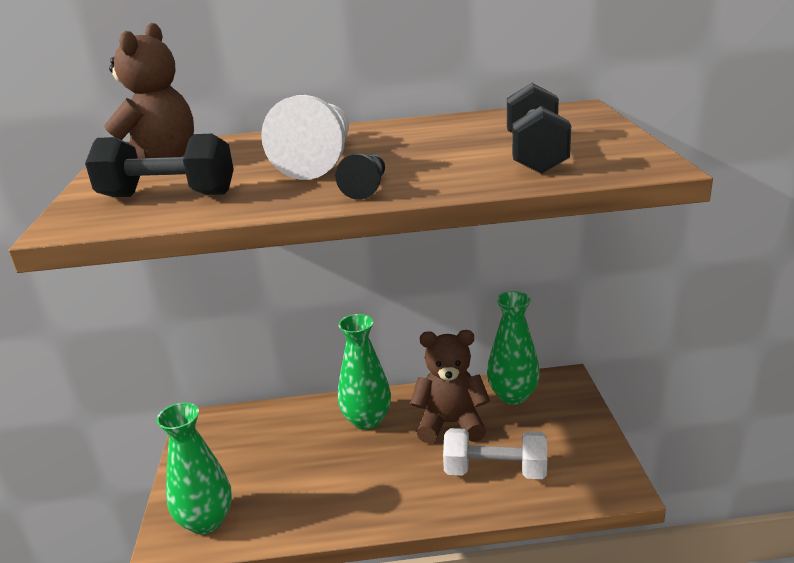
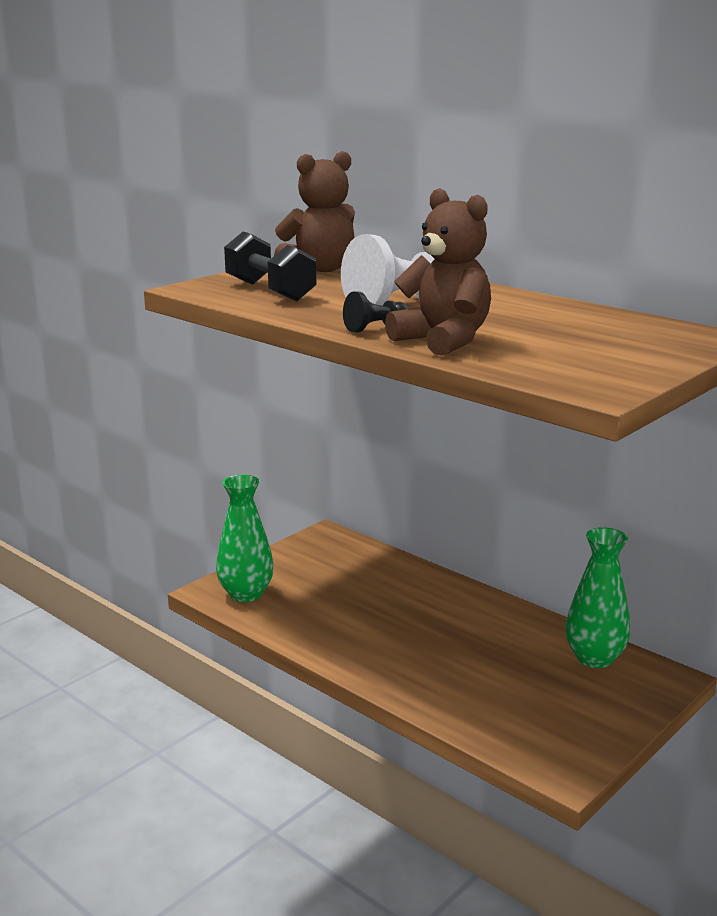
camera: 45 degrees right, 5 degrees down
green vase [338,314,391,430] -> none
brown teddy bear [410,330,490,443] -> brown teddy bear moved to [385,188,491,356]
white dumbbell [443,428,547,479] -> none
black dumbbell [507,83,571,174] -> none

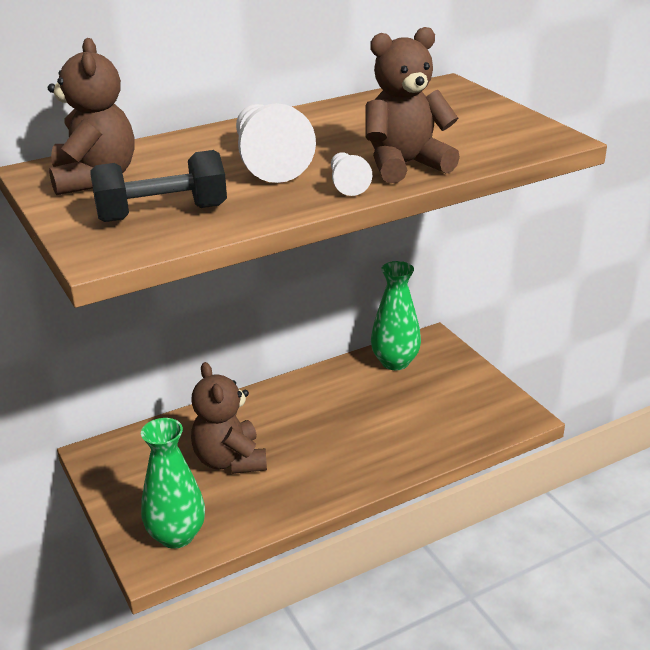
camera: 70 degrees left, 10 degrees up
black pawn [343,291,409,332] -> white pawn [331,152,372,196]
none -> brown teddy bear [191,362,267,474]

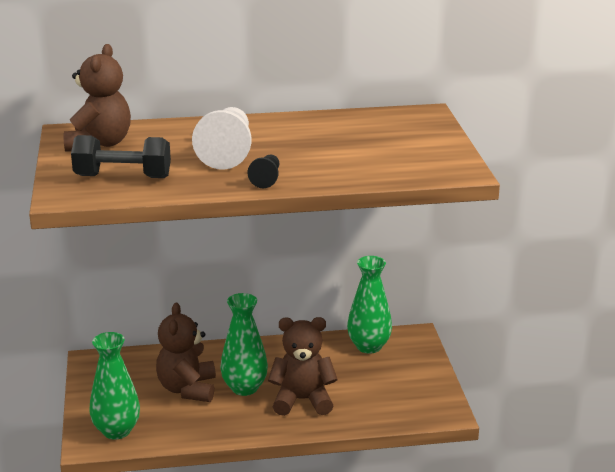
camera: 20 degrees right, 5 degrees down
white pawn [331,152,372,196] -> black pawn [248,155,279,188]
brown teddy bear [365,27,460,183] -> brown teddy bear moved to [268,317,338,416]
none -> green vase [220,293,268,396]

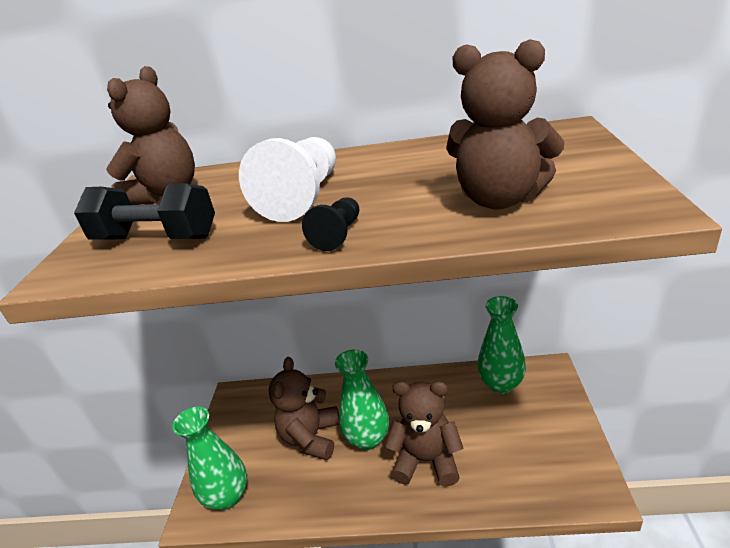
camera: 15 degrees right, 5 degrees up
none -> brown teddy bear [446,39,565,209]

